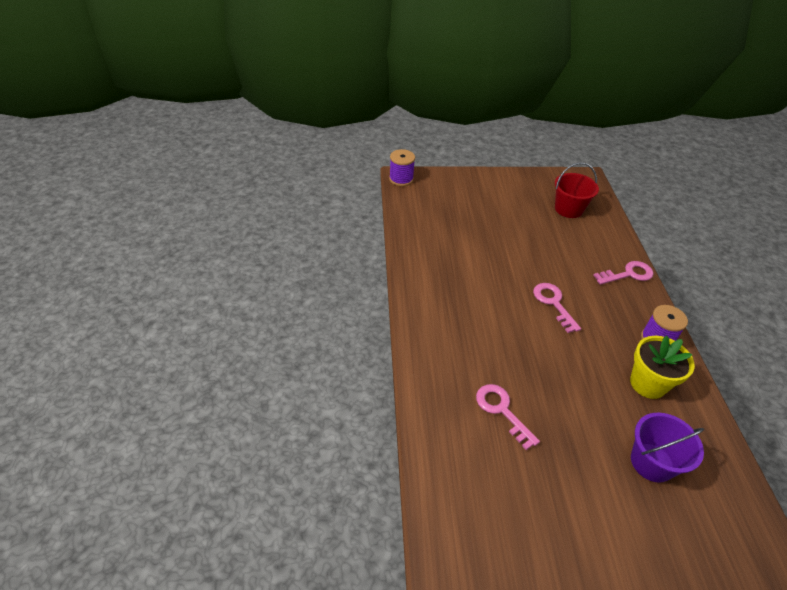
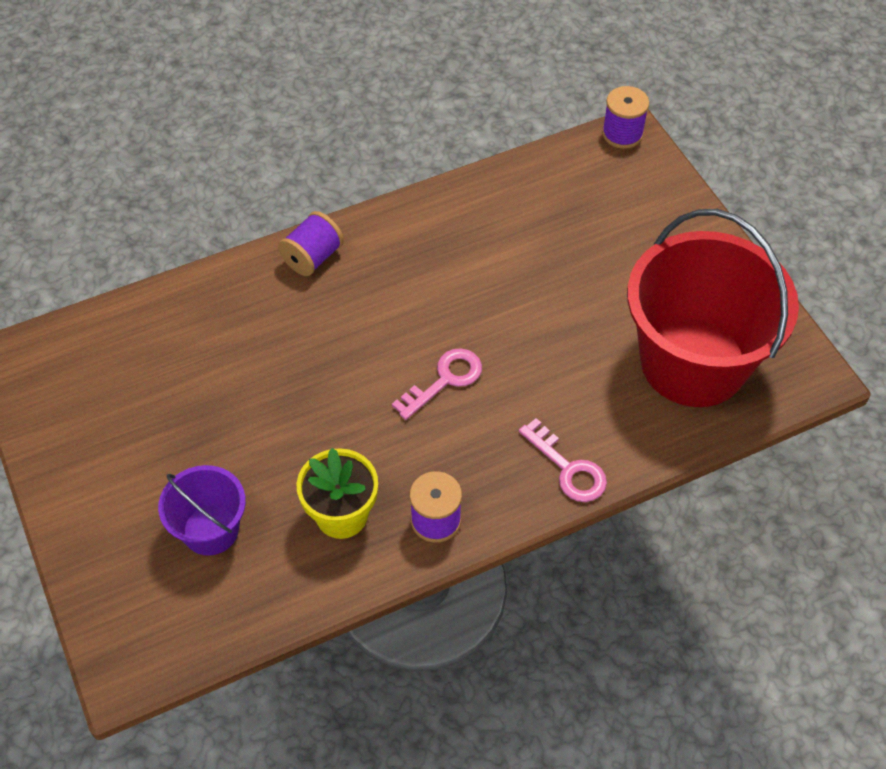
camera: 70 degrees right, 10 degrees up
pink key [476,384,540,450] -> none
red bucket [555,163,599,218] -> red bucket [627,209,799,407], size x2.06
none -> purple spool [278,211,344,276]

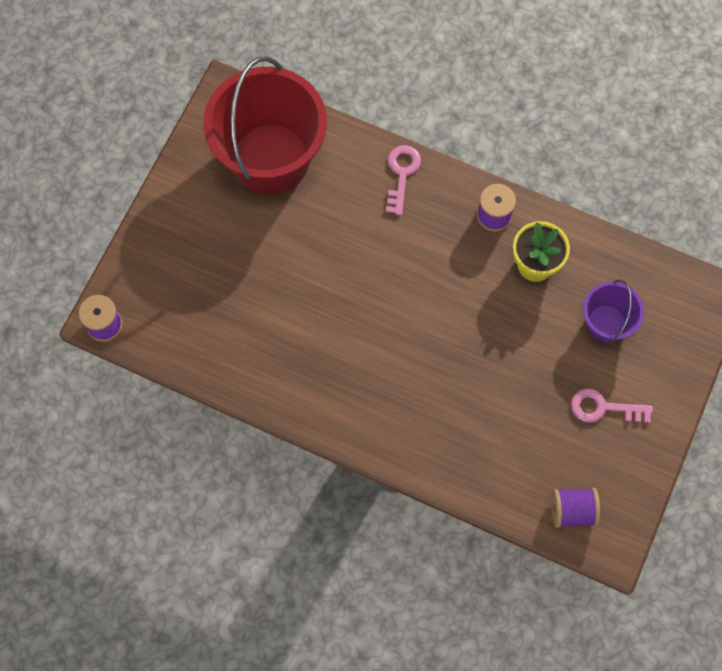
camera: 130 degrees left, 15 degrees up
purple spool [278,211,344,276] -> purple spool moved to [551,488,600,528]
pink key [392,348,482,420] -> pink key moved to [571,388,653,423]

